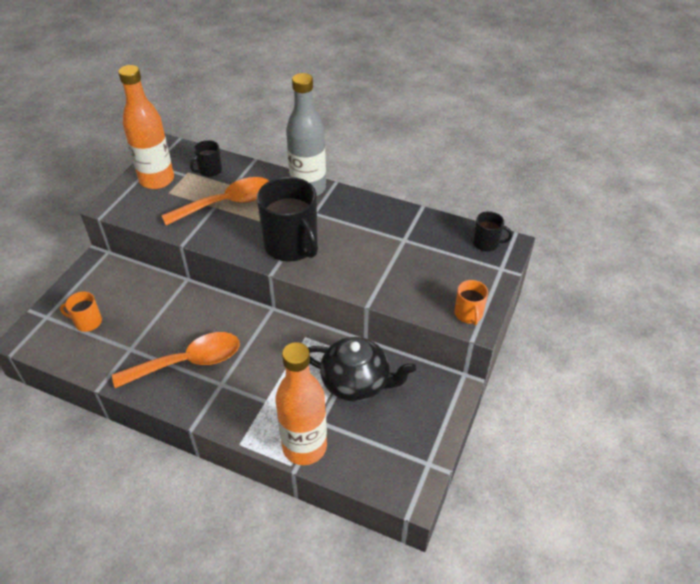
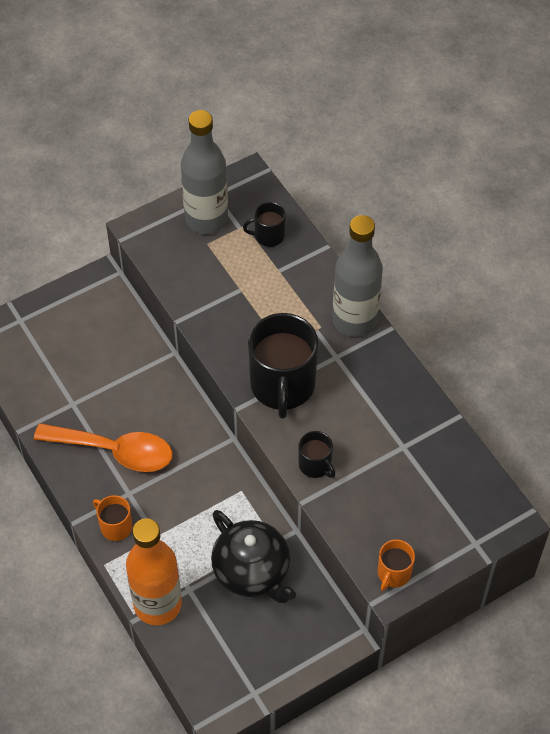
camera: 35 degrees right, 10 degrees up
orange mug [60,292,102,332] -> orange mug moved to [93,495,132,541]
orange bottle [118,65,174,189] -> grey bottle [181,110,228,234]
orange spoon [161,177,269,225] -> none
black mug [473,211,512,252] -> black mug moved to [298,431,335,478]

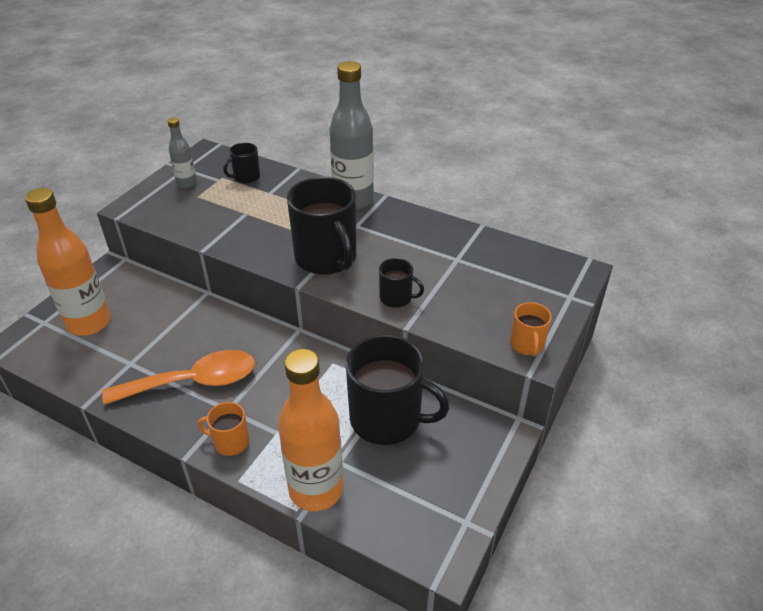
camera: 30 degrees left, 15 degrees down
grey bottle [181,110,228,234] -> grey bottle [168,118,197,188], size x0.52
black teapot [211,510,296,603] -> black mug [346,334,450,445]
none -> orange bottle [25,188,111,336]

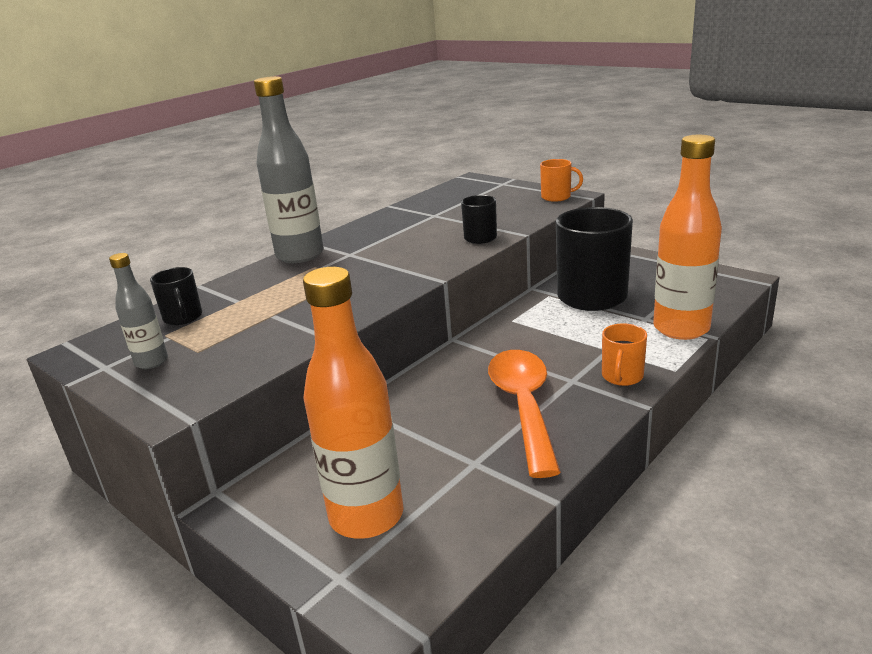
camera: 75 degrees left, 15 degrees down
black mug [287,177,357,275] -> none

